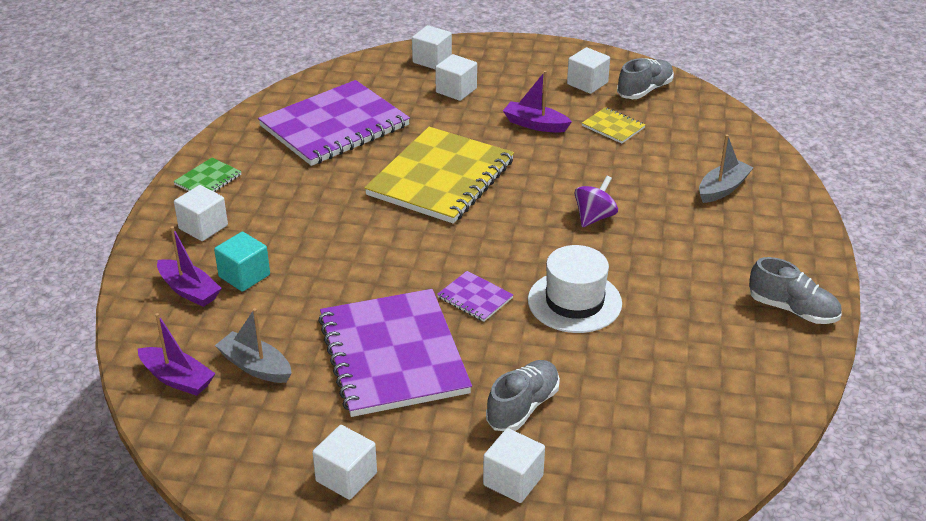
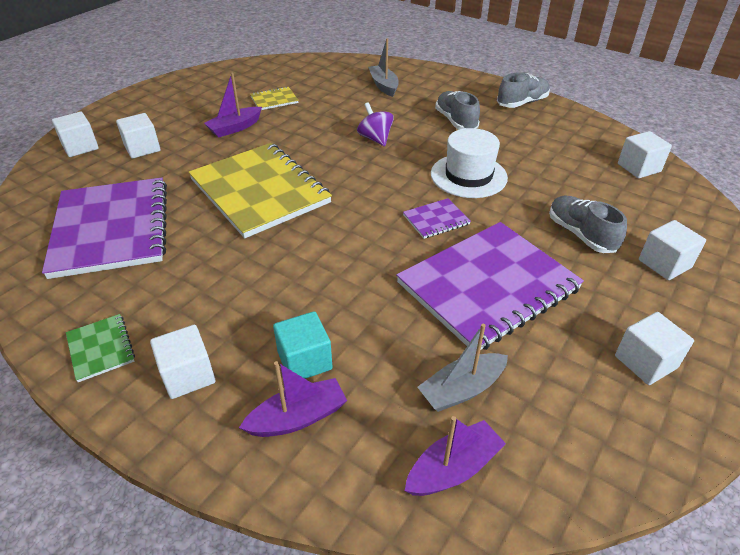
camera: 65 degrees left, 5 degrees up
purple notebook [318,289,472,417] -> purple notebook turned 45 degrees counterclockwise [396,222,584,350]
white cube [567,47,610,94] -> white cube moved to [618,131,672,178]
grey shoe [617,58,674,99] -> grey shoe moved to [435,91,480,130]

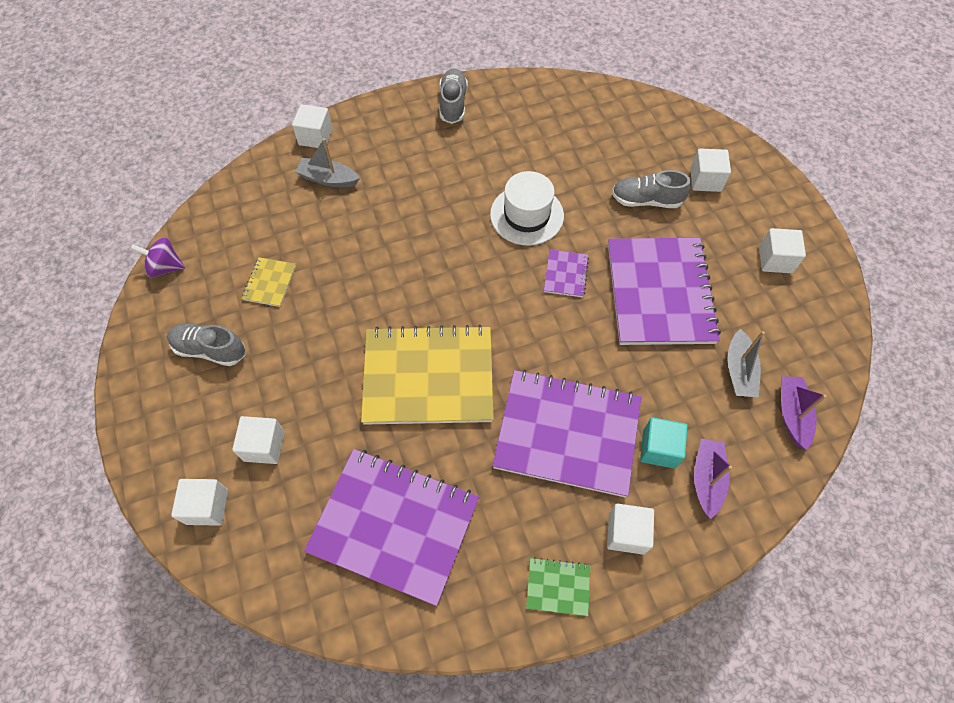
camera: 55 degrees left, 20 degrees up
purple boat [204,73,262,137] -> none
purple spinning top [357,102,394,146] -> purple spinning top moved to [131,237,185,277]
grey shoe [435,91,480,130] -> grey shoe moved to [167,324,245,366]
white cube [618,131,672,178] -> white cube moved to [292,104,333,148]
none -> purple notebook [492,370,641,497]

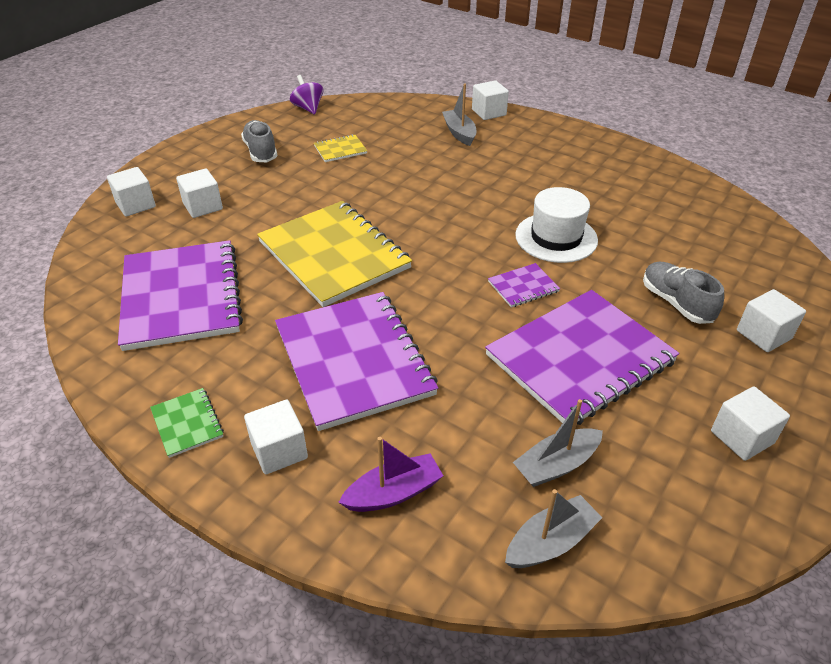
camera: 55 degrees right, 20 degrees down
grey shoe [439,68,468,124] -> none
turquoise cube [640,417,688,468] -> none
purple boat [781,377,827,450] -> grey boat [505,489,602,568]

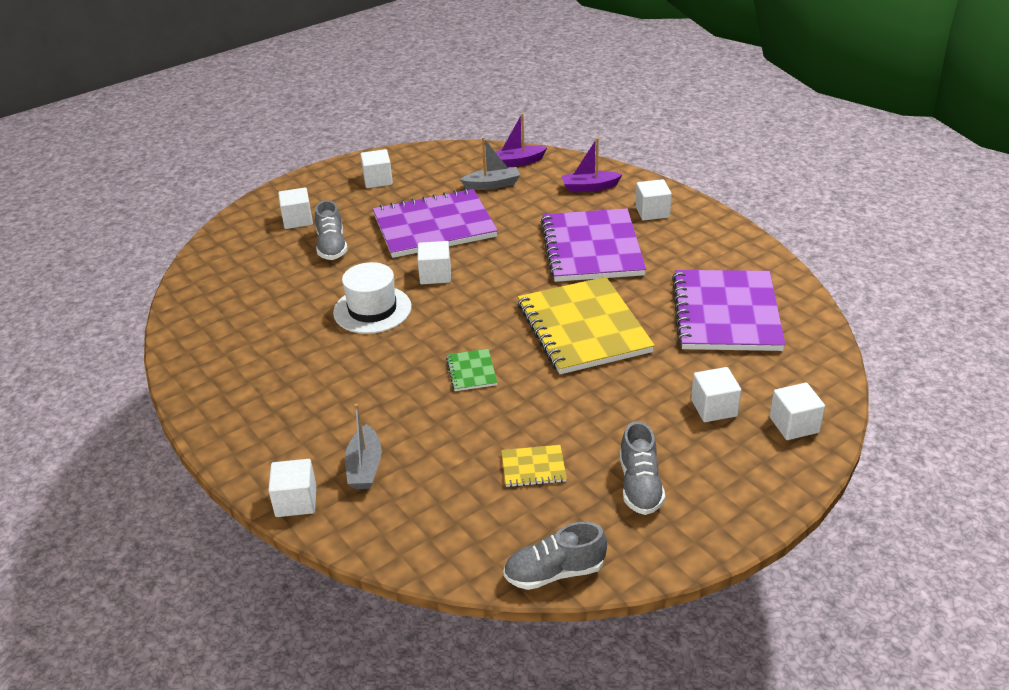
camera: 160 degrees left, 5 degrees down
green notebook [150,388,224,458] -> green notebook moved to [446,349,498,391]
purple spinning top [290,75,323,114] -> grey shoe [503,522,607,590]
purple notebook [488,263,560,308] -> white cube [417,241,451,284]
grey boat [505,489,602,568] -> purple boat [495,113,548,167]

